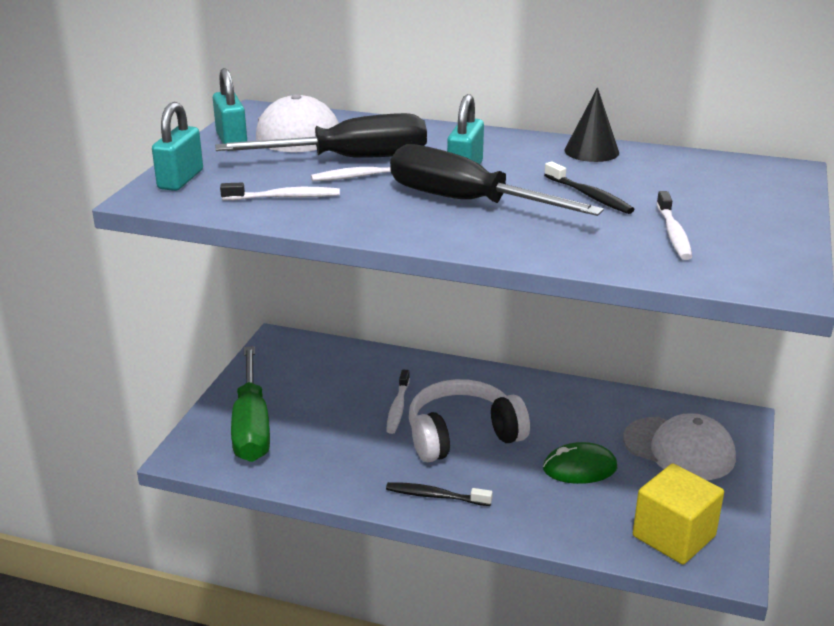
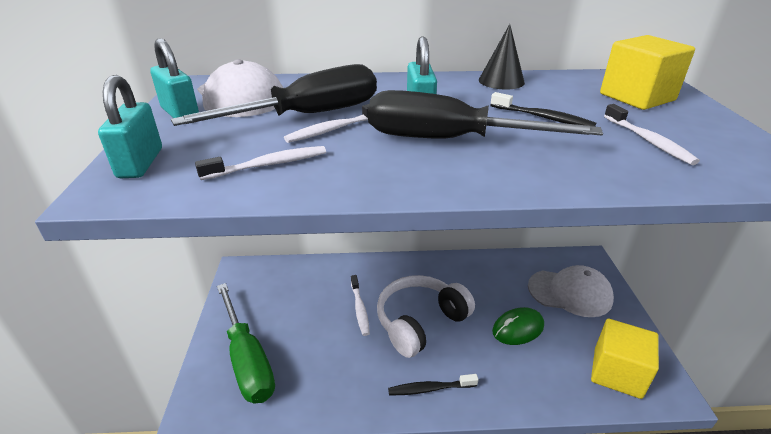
camera: 20 degrees left, 5 degrees up
none -> yellow cube [600,35,695,110]

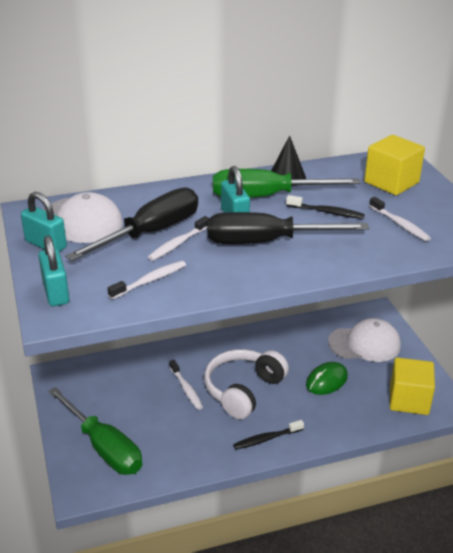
camera: 15 degrees left, 0 degrees up
none -> green screwdriver [213,169,360,198]

